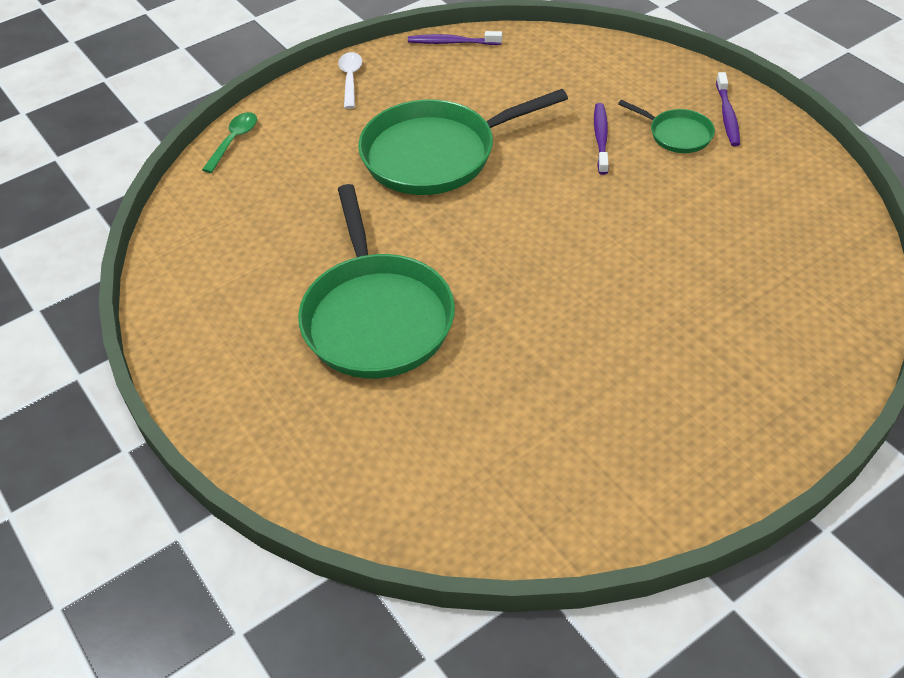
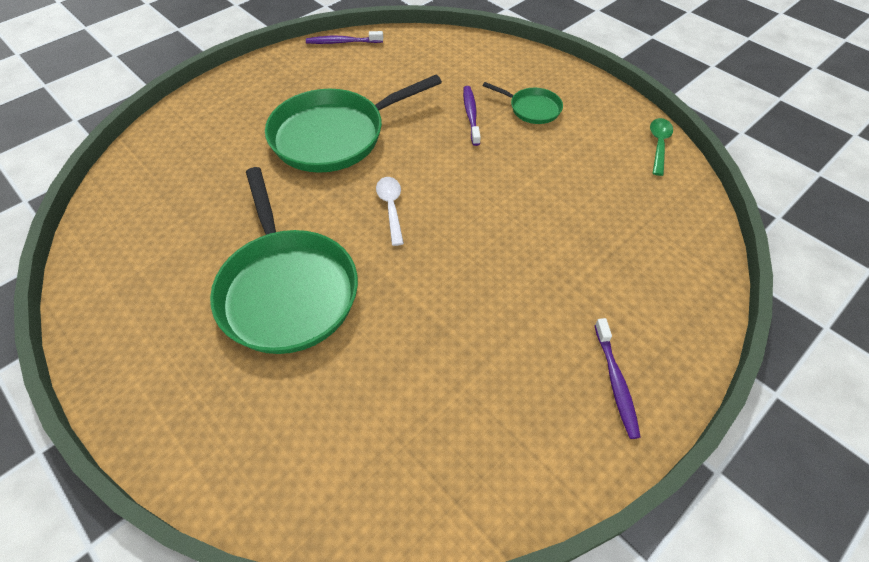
camera: 10 degrees left, 5 degrees up
green spoon [202,112,257,173] -> green spoon moved to [650,118,673,176]
white spoon [338,52,363,109] -> white spoon moved to [376,177,404,246]
purple toothbrush [716,72,740,147] -> purple toothbrush moved to [594,318,641,439]

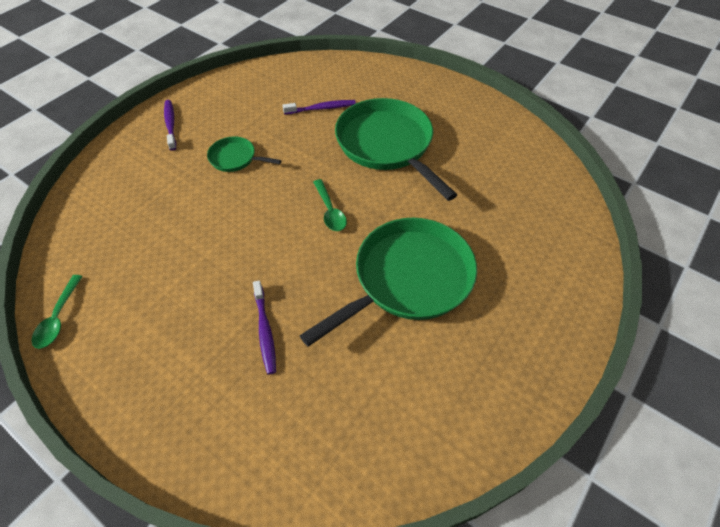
camera: 170 degrees right, 0 degrees up
purple toothbrush [306,31,383,44] -> purple toothbrush moved to [282,100,356,115]
white spoon [376,177,404,246] -> green spoon [313,179,347,231]
green pan [483,82,563,124] -> green pan moved to [207,136,281,172]

